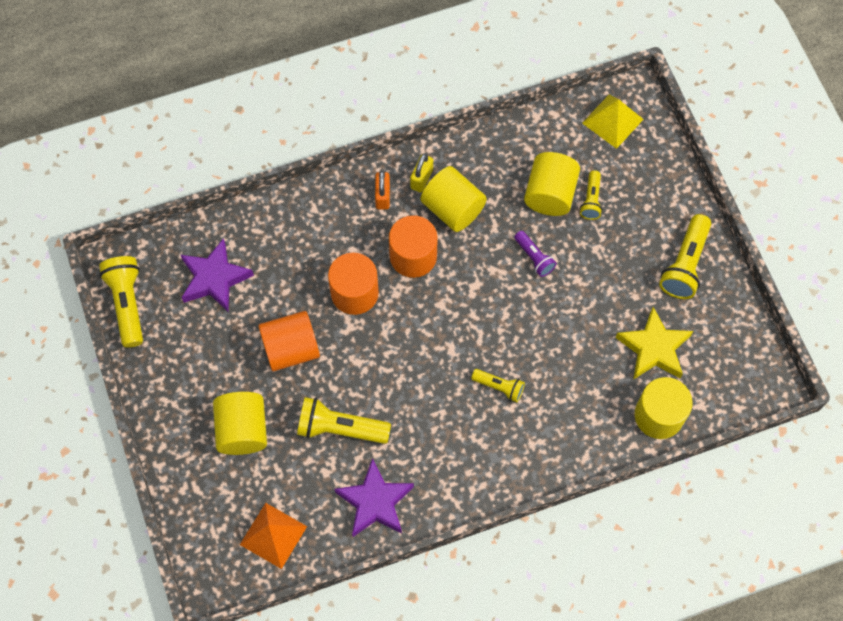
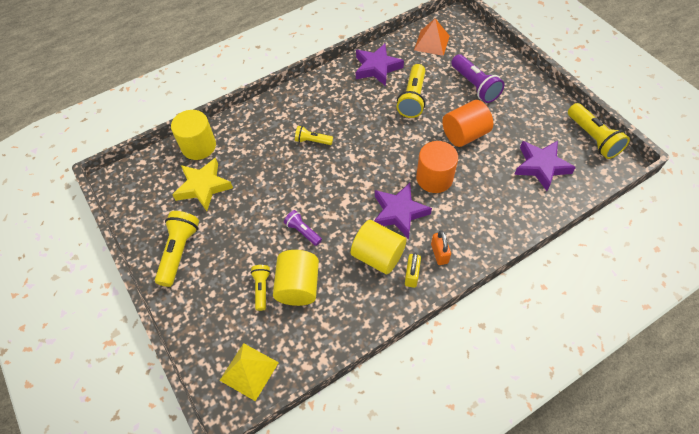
camera: 170 degrees right, 10 degrees down
yellow cylinder [213,392,267,455] -> purple flashlight [451,54,504,103]
yellow flashlight [297,397,391,444] -> yellow flashlight turned 105 degrees clockwise [397,64,425,118]
orange cylinder [389,215,438,278] -> purple star [374,183,432,239]

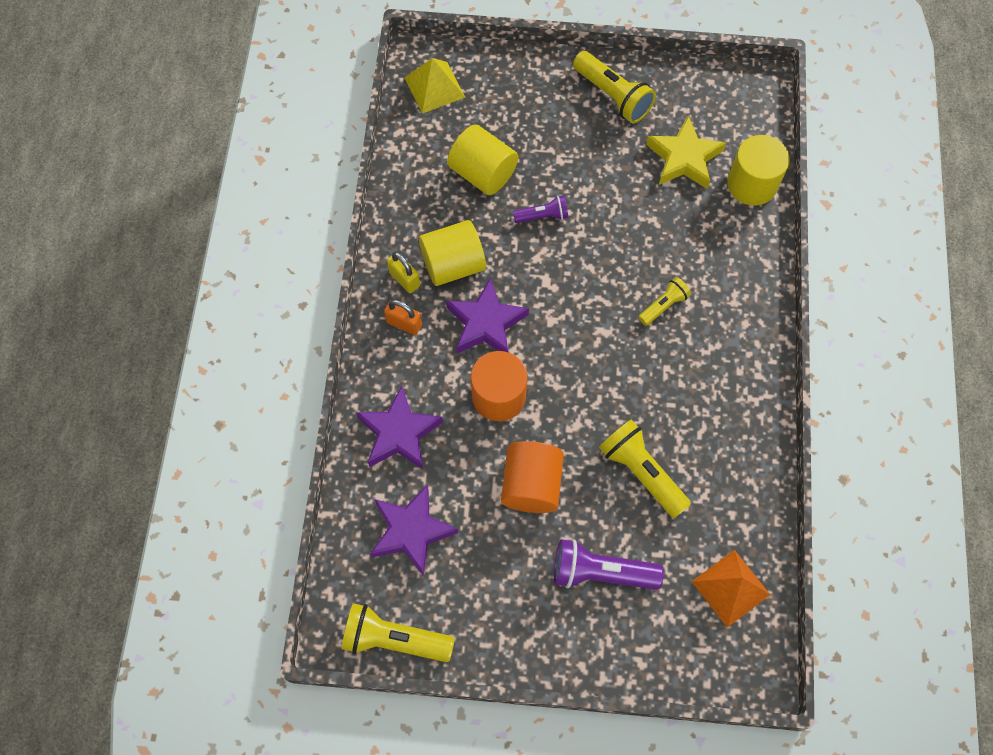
camera: 125 degrees right, 10 degrees up
yellow flashlight [251,265,271,311] -> none
purple star [356,44,404,86] -> purple star moved to [356,386,443,469]

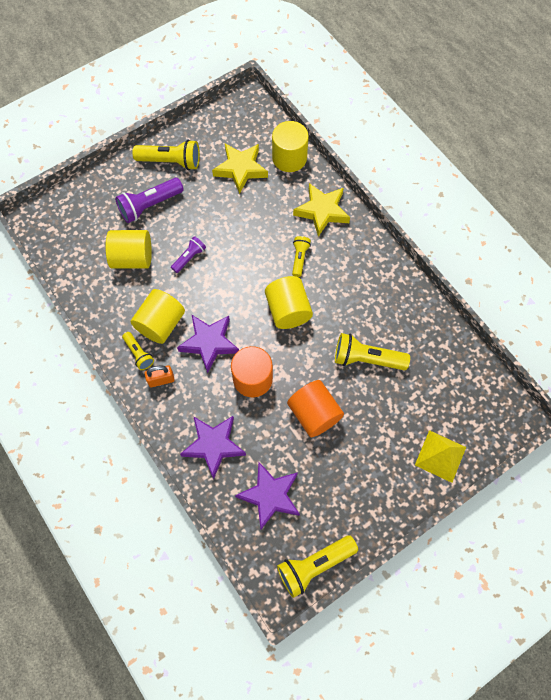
camera: 40 degrees left, 0 degrees up
yellow padlock [387,252,420,293] -> yellow flashlight [122,332,154,370]
yellow pyramid [405,58,466,114] -> yellow pyramid moved to [415,430,466,483]
purple flashlight [554,539,664,590] -> purple flashlight moved to [115,178,184,223]
orange pyramid [692,550,770,628] -> none
none -> yellow cylinder [265,276,313,329]
none -> yellow star [293,183,350,237]

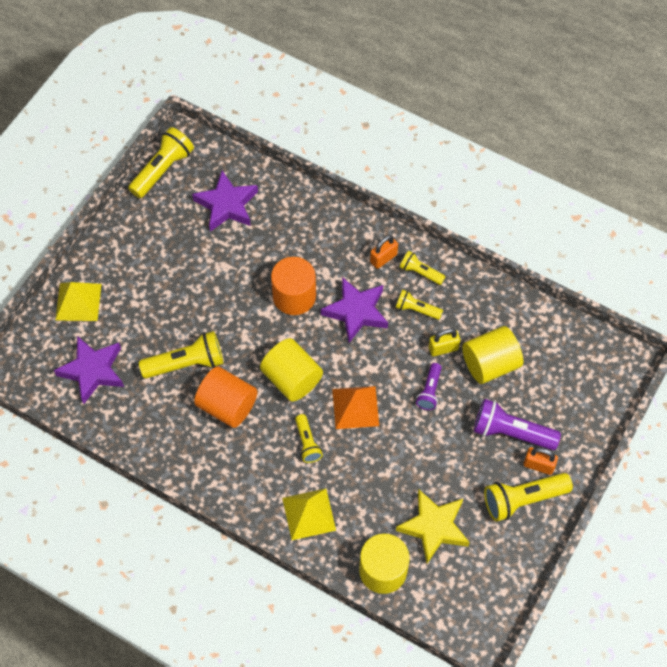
camera: 155 degrees right, 5 degrees down
purple flashlight [115,178,184,223] -> purple flashlight turned 105 degrees counterclockwise [474,399,561,450]
yellow cylinder [131,289,185,344] -> yellow flashlight [395,290,443,320]
purple star [180,416,246,479] -> purple star moved to [54,336,124,404]
orange cylinder [287,380,344,437] -> orange cylinder moved to [194,367,257,428]
yellow star [293,183,350,237] -> yellow pyramid [282,489,336,540]
none -> orange pyramid [332,386,379,429]
none -> yellow padlock [429,328,460,356]
none -> orange padlock [523,447,558,475]

